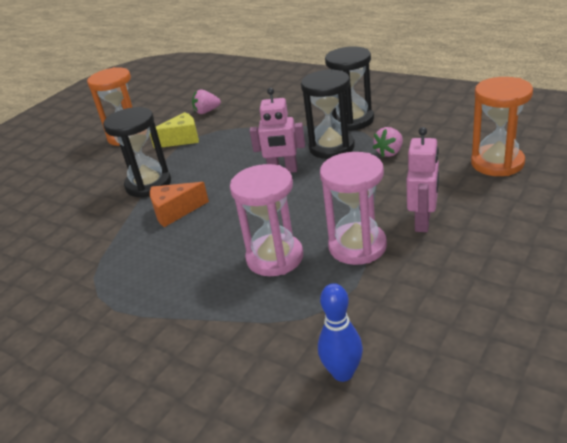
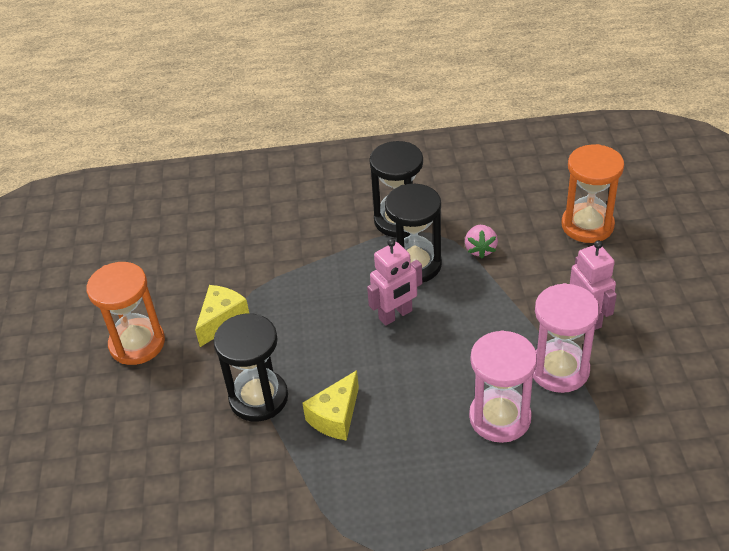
camera: 40 degrees left, 10 degrees up
orange cheese [150,182,209,227] -> yellow cheese [302,370,359,441]
pink strawberry [192,89,221,114] -> none
blue bowling pin [318,283,363,382] -> none

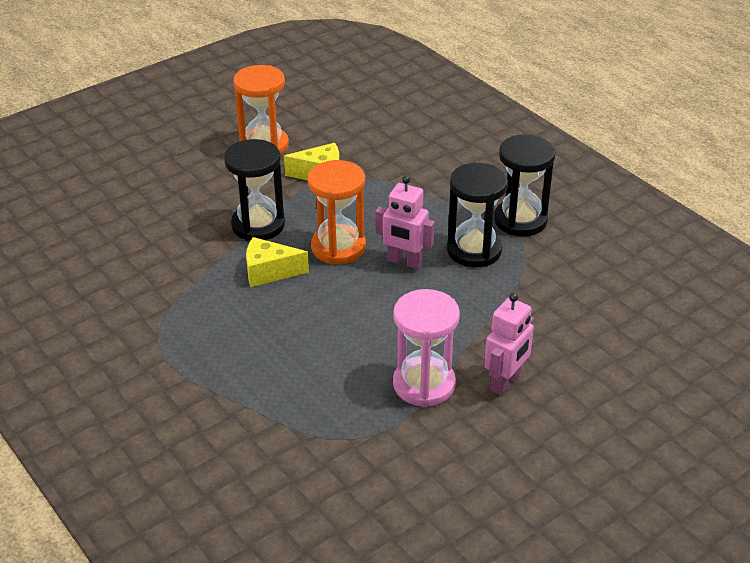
camera: 55 degrees right, 5 degrees down
pink strawberry [465,225,498,258] -> none
pink hourglass [469,330,537,443] -> none
orange hourglass [562,144,624,243] -> orange hourglass moved to [308,160,366,265]

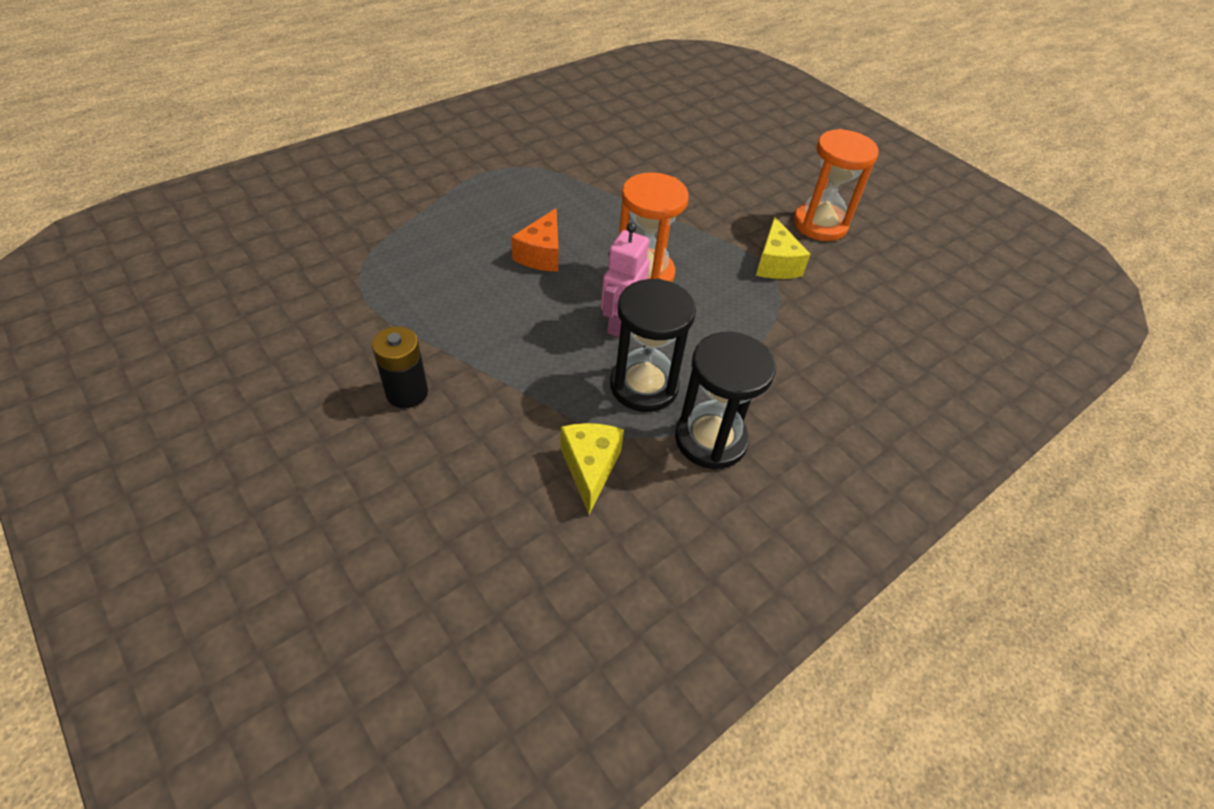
camera: 85 degrees right, 10 degrees up
black hourglass [224,139,285,241] -> none
yellow cheese [246,237,309,287] -> yellow cheese moved to [560,423,624,514]
pink hourglass [393,289,460,407] -> none
pink robot [484,293,534,395] -> black battery [372,327,428,408]
none -> orange cheese [511,208,559,272]

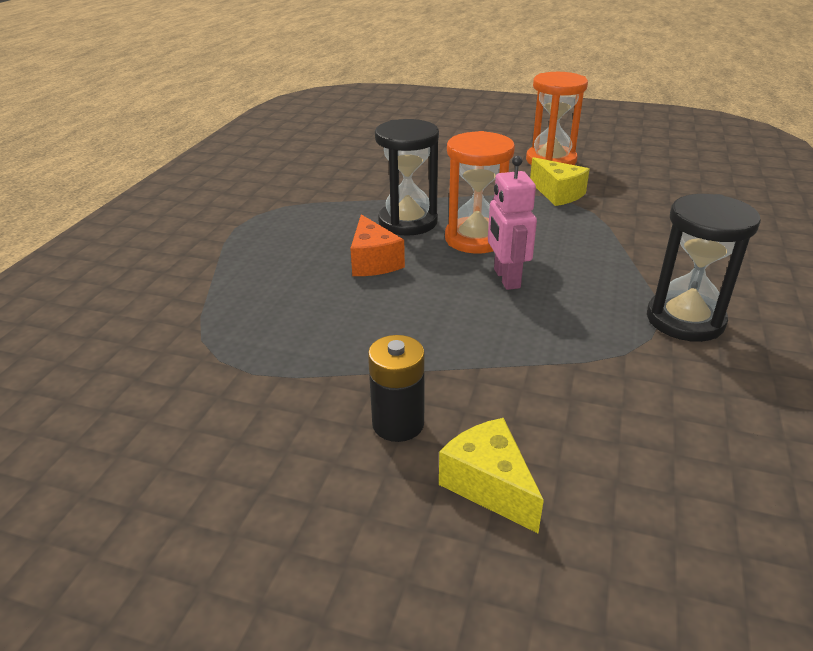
camera: 30 degrees left, 15 degrees down
yellow cheese [560,423,624,514] -> yellow cheese moved to [439,418,544,533]
black hourglass [610,278,696,412] -> black hourglass moved to [375,119,439,236]

